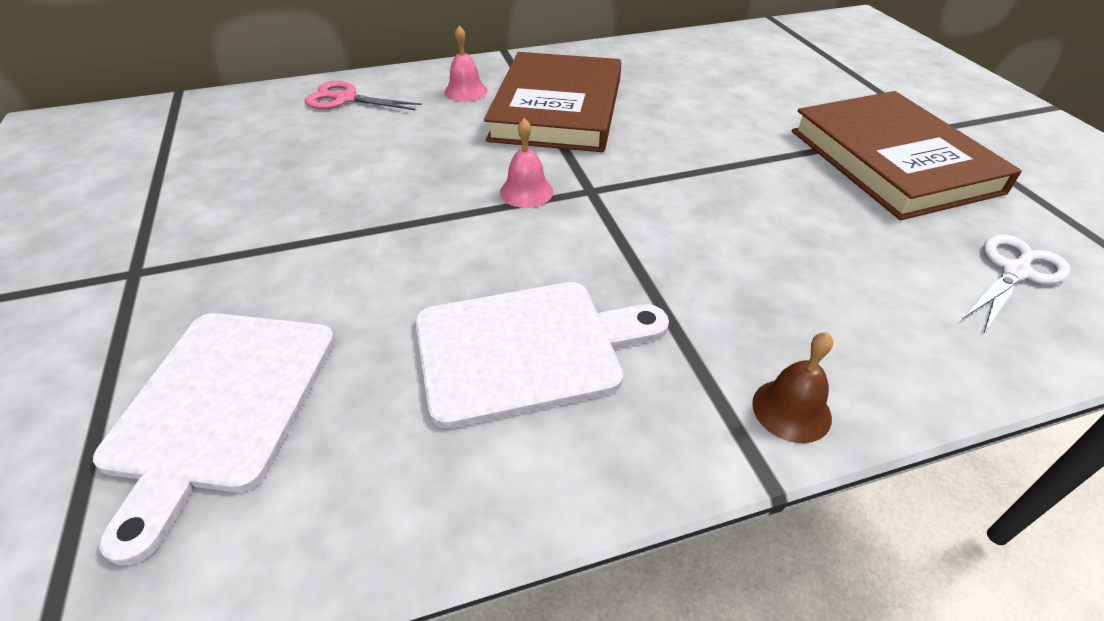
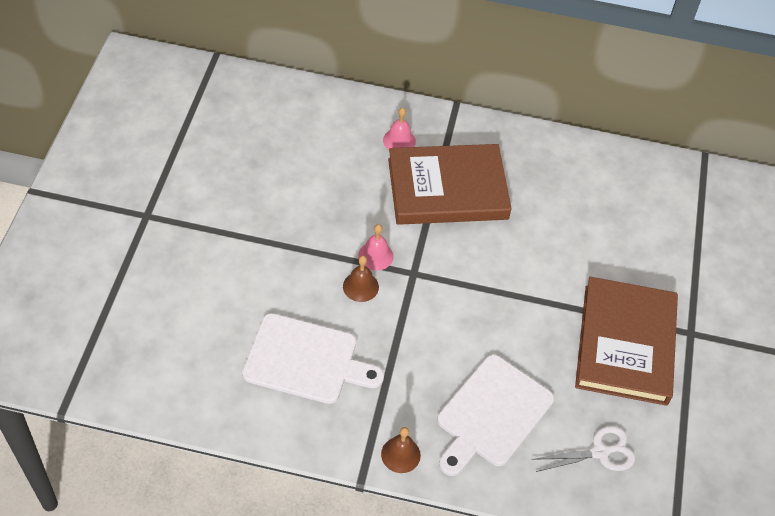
camera: 25 degrees right, 10 degrees up
white cutting board [93,313,335,565] -> white cutting board moved to [437,355,554,476]
pink scissors [304,81,422,110] -> none
brown book [484,52,621,152] -> brown book turned 45 degrees clockwise [388,144,512,225]
none -> brown bell [343,256,379,302]

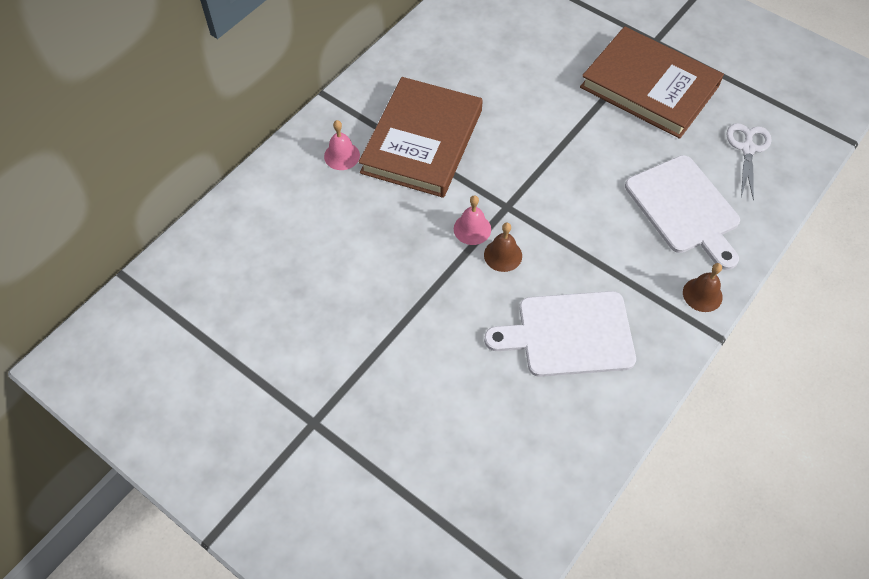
camera: 60 degrees left, 5 degrees up
white cutting board [242,313,384,404] -> white cutting board turned 135 degrees counterclockwise [484,291,636,377]

